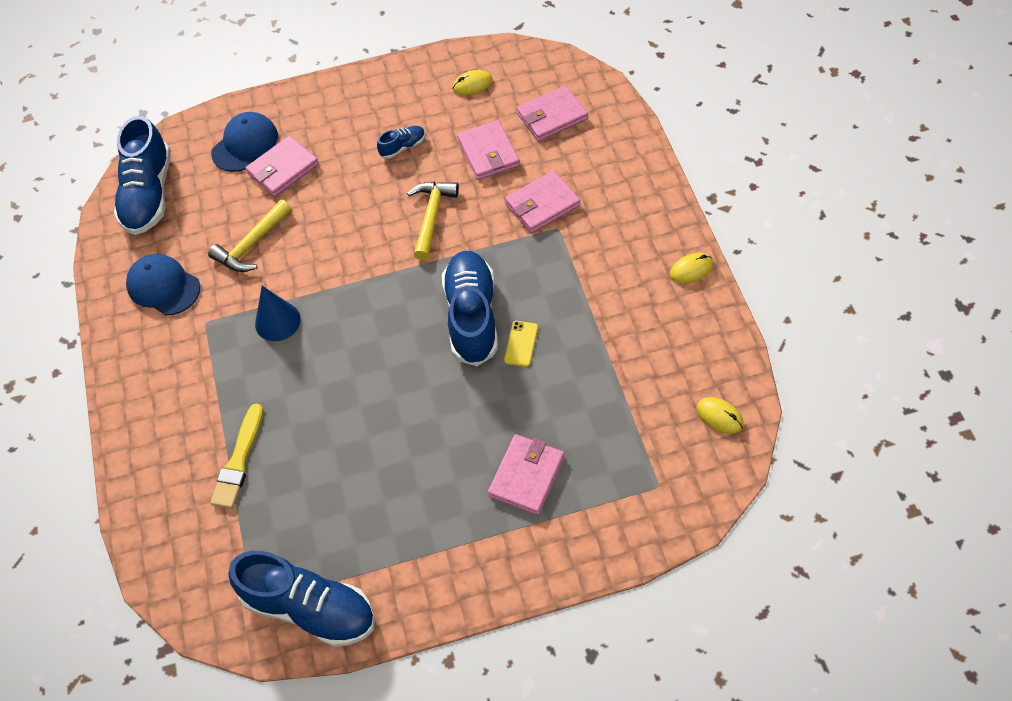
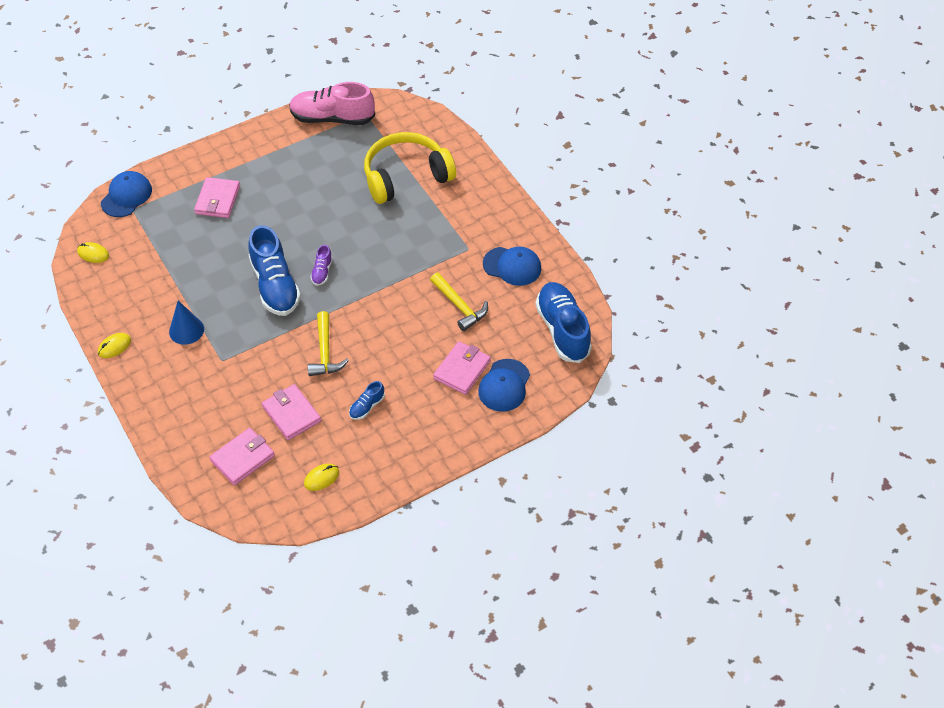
camera: 160 degrees right, 5 degrees down
yellow hammer [208,200,292,272] -> yellow hammer turned 120 degrees clockwise [430,273,488,331]
yellow brush [210,404,263,509] -> yellow headphones [364,132,456,204]
blue shoe [228,551,375,647] -> pink shoe [289,82,375,125]
blue cone [255,286,301,341] -> blue cone moved to [169,301,204,345]
yellow phone [504,321,538,367] -> none
pink wallet [505,171,580,233] -> none
none -> blue cap [101,171,152,217]
none -> purple shoe [310,245,333,286]

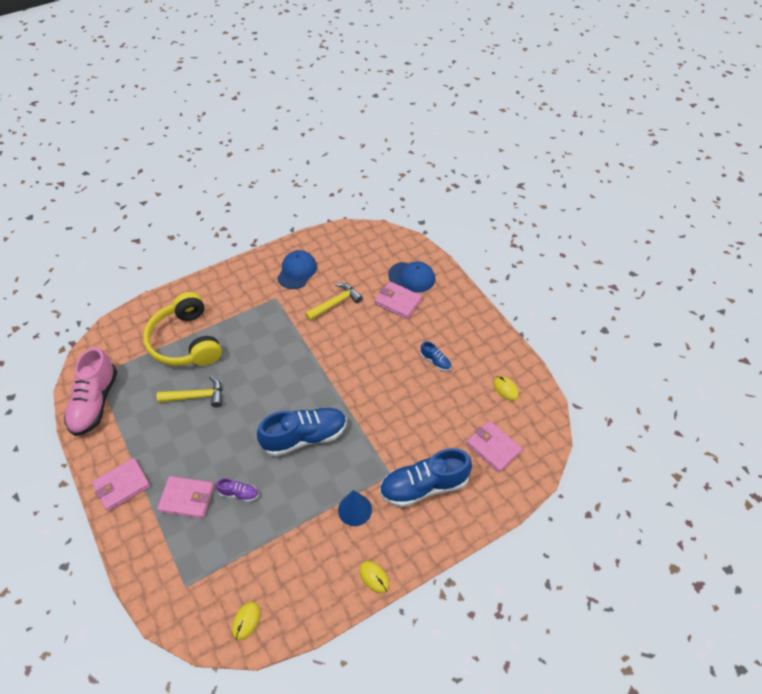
camera: 90 degrees left, 0 degrees up
blue cap [101,171,152,217] -> none
pink wallet [262,384,321,440] -> pink wallet moved to [92,458,150,511]
yellow hammer [308,311,349,376] -> yellow hammer moved to [157,376,222,407]
purple shoe [310,245,333,286] -> purple shoe moved to [216,478,259,502]
blue shoe [535,282,592,363] -> blue shoe moved to [379,448,472,507]

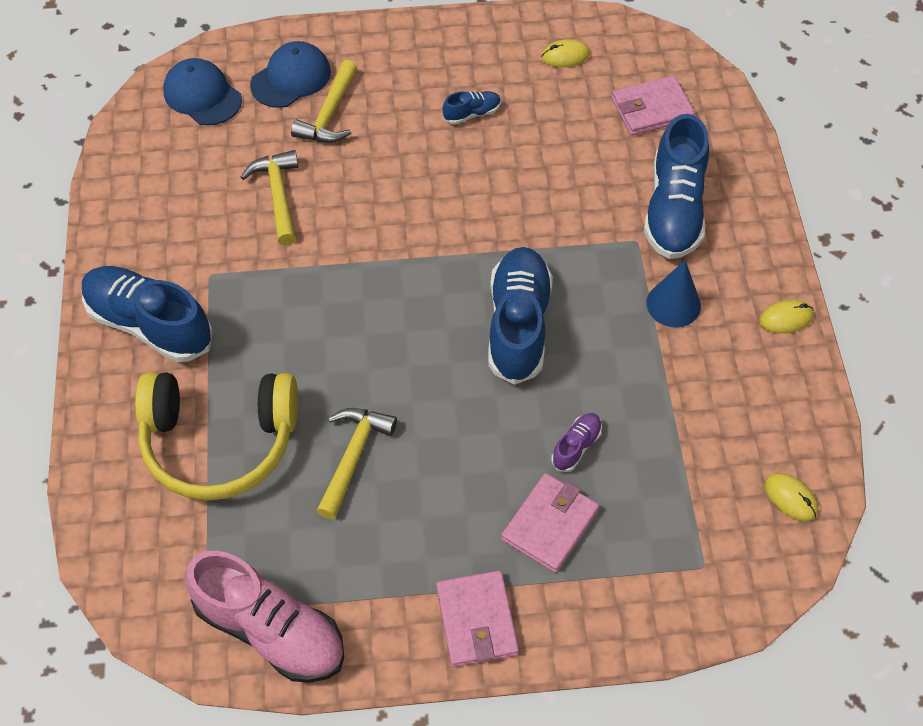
camera: 65 degrees left, 5 degrees up
blue cap [277,250,317,289] -> blue cap moved to [163,58,242,126]
pink wallet [375,281,422,319] -> yellow hammer [291,60,357,143]
none -> blue shoe [82,266,213,362]

